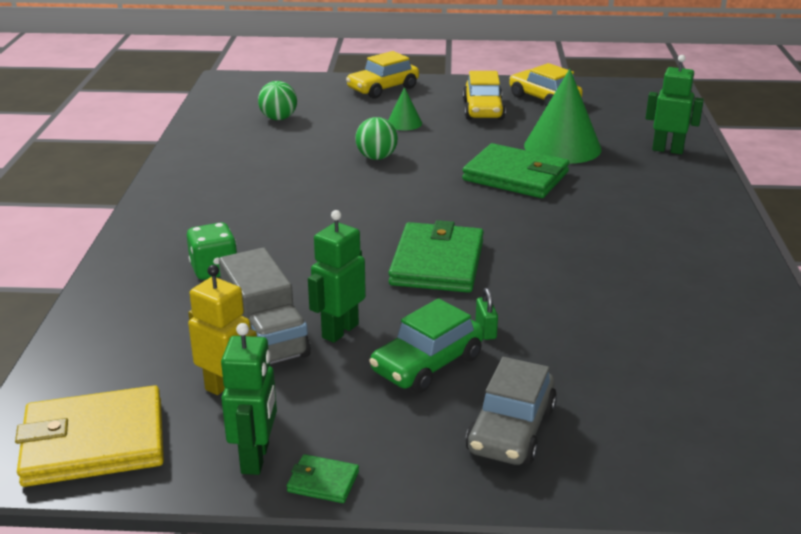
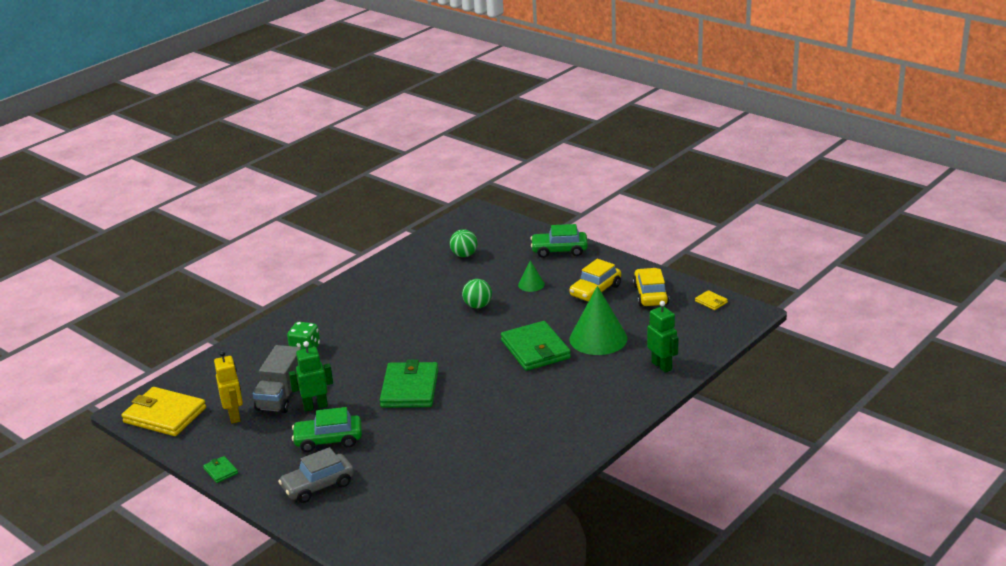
camera: 40 degrees right, 0 degrees up
green robot [221,323,277,475] -> none
yellow car [346,51,419,99] -> green car [530,224,588,258]
green wallet [388,220,484,293] -> green wallet turned 45 degrees counterclockwise [380,359,439,408]
green padlock [476,288,498,340] -> none
none -> yellow wallet [695,290,728,310]

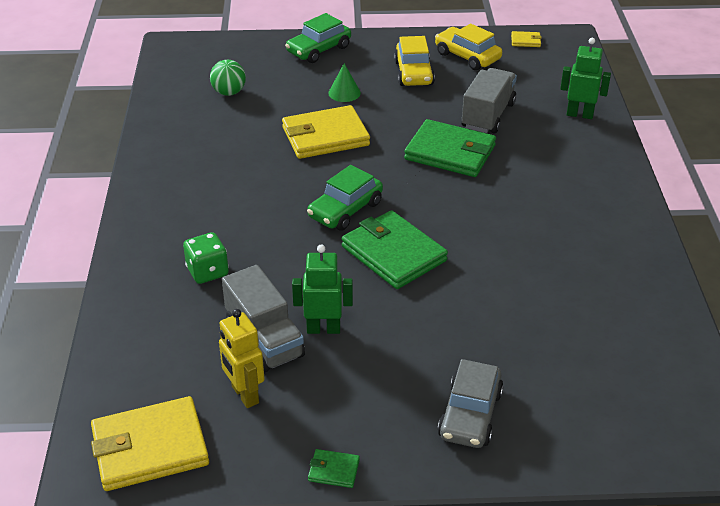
camera: 45 degrees left, 10 degrees up
yellow robot [214,350,243,423] -> yellow robot turned 150 degrees counterclockwise [219,309,265,408]
green robot [289,341,333,412] -> green robot turned 60 degrees clockwise [292,245,353,334]
green car [292,407,362,452] -> green car moved to [307,165,383,231]
green ball [462,279,492,308] -> yellow wallet [282,105,370,159]
green cone [569,286,627,355] -> grey truck [461,68,517,134]

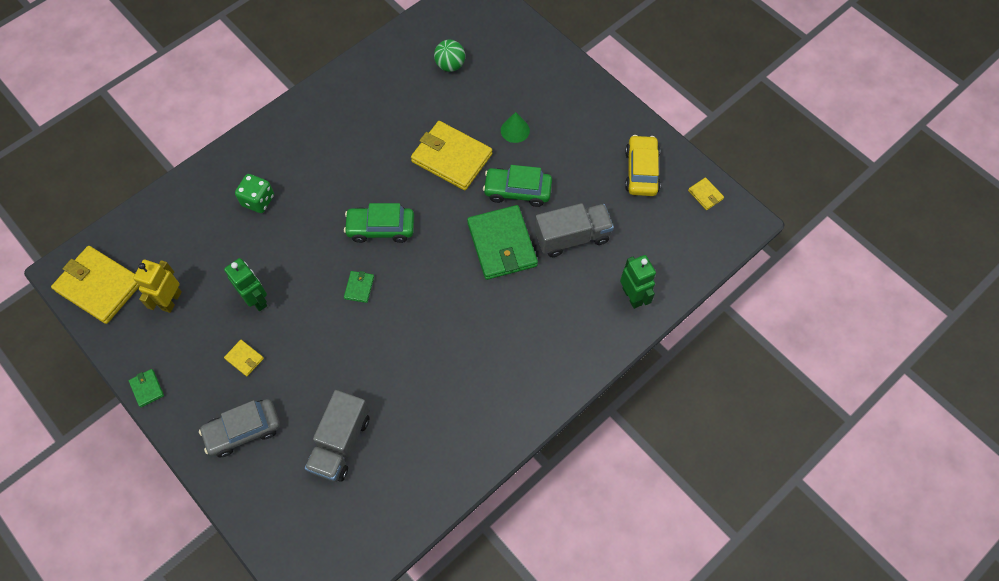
camera: 50 degrees right, 25 degrees up
grey truck [222,265,305,372] -> grey truck moved to [305,390,370,482]
green car [285,13,351,63] -> green car moved to [483,165,552,207]
green wallet [342,210,448,289] -> green wallet [344,271,374,303], size x0.43
yellow car [394,36,435,86] -> none
none -> yellow wallet [224,340,264,376]

